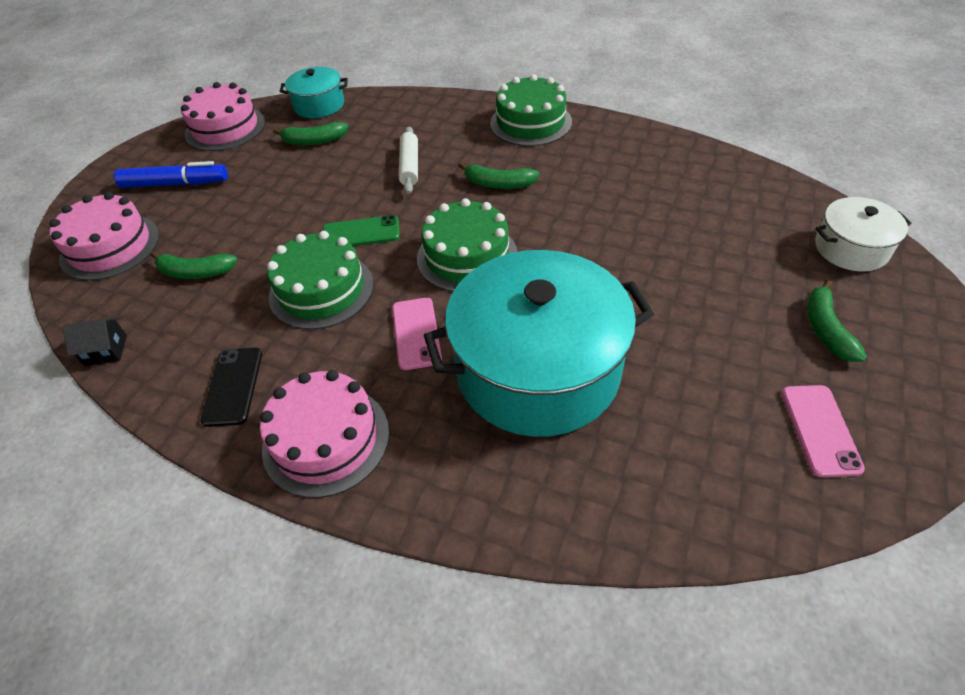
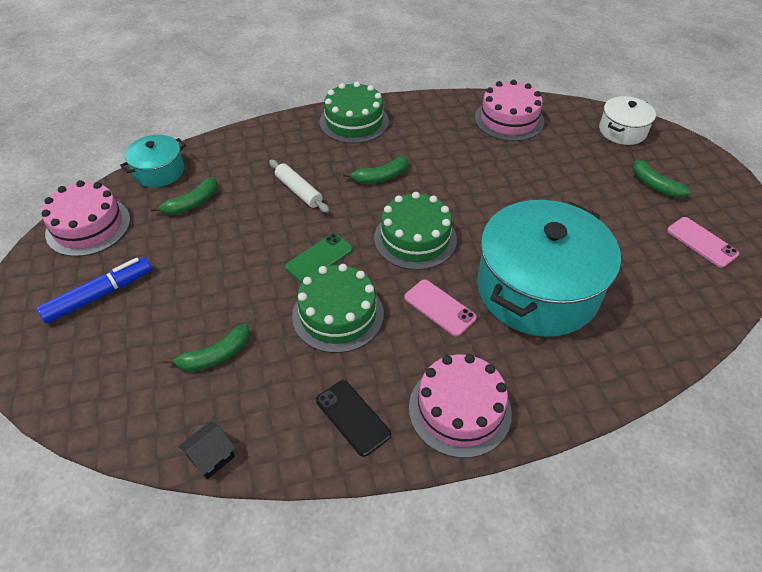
camera: 40 degrees left, 0 degrees up
pink cake [50,192,159,281] -> pink cake moved to [475,80,544,141]

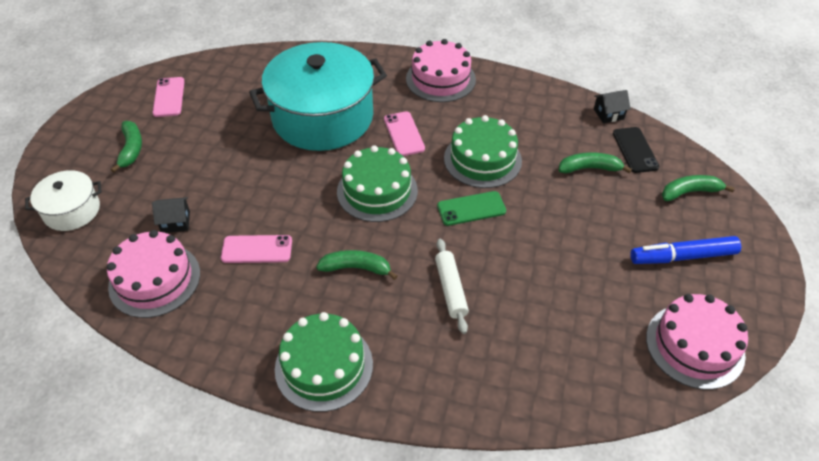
camera: 150 degrees left, 0 degrees up
turquoise pot [120,135,186,187] -> none
green banana [150,177,218,215] -> green banana moved to [662,175,735,201]
black phone [316,380,391,457] -> black phone moved to [613,127,660,173]
none -> black house [152,197,190,233]
none -> pink phone [221,235,292,263]

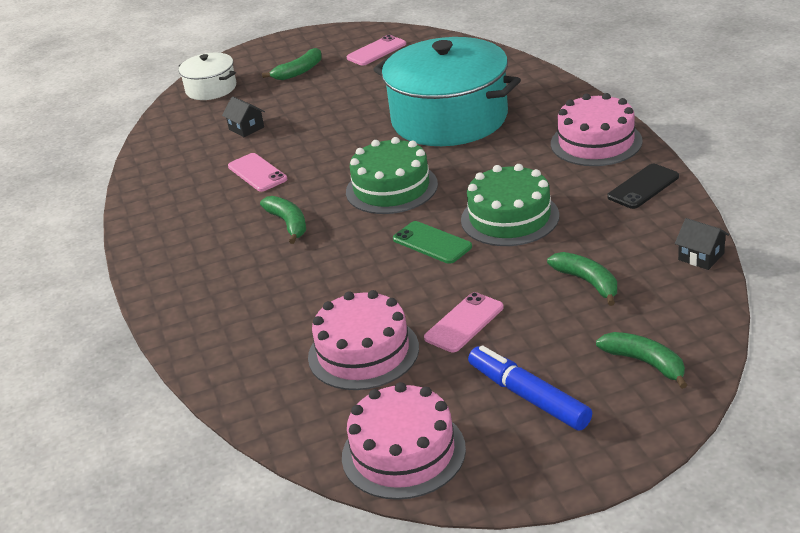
camera: 60 degrees right, 15 degrees down
pink cake [107,230,200,318] -> pink cake moved to [308,290,419,390]
green cake [275,312,373,412] -> none
pink phone [384,111,425,156] -> pink phone moved to [424,292,504,352]
white rolling pin [435,239,469,334] -> none
black phone [613,127,660,173] -> black phone moved to [607,164,679,209]

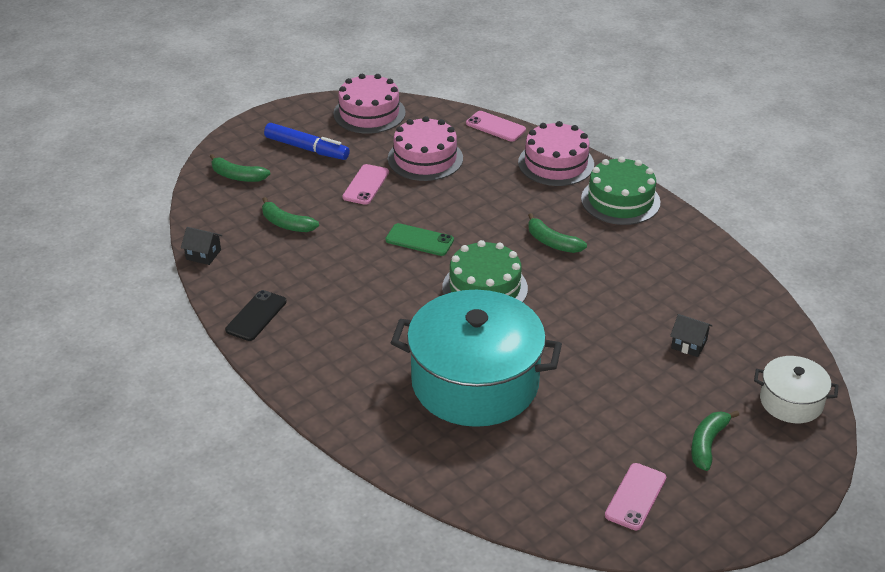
camera: 155 degrees right, 5 degrees up
pink phone [228,153,287,192] -> pink phone moved to [466,111,526,142]
green cake [461,164,559,246] -> green cake moved to [581,156,661,225]
pink cake [551,93,643,166] -> pink cake moved to [518,121,594,186]

